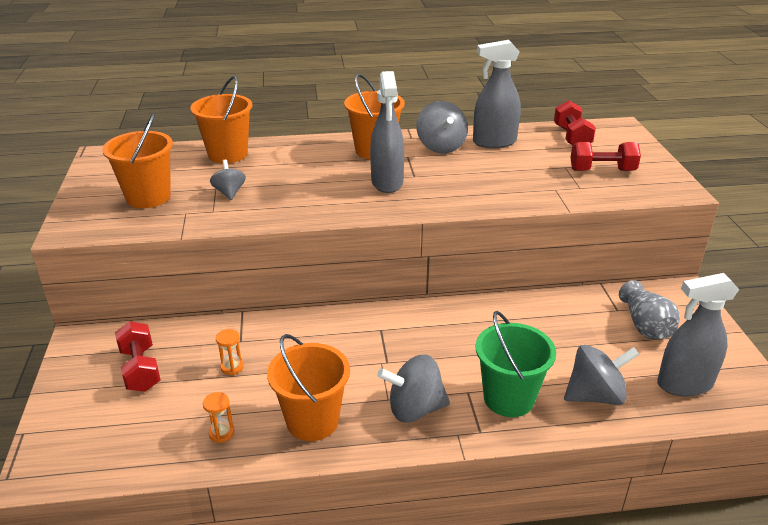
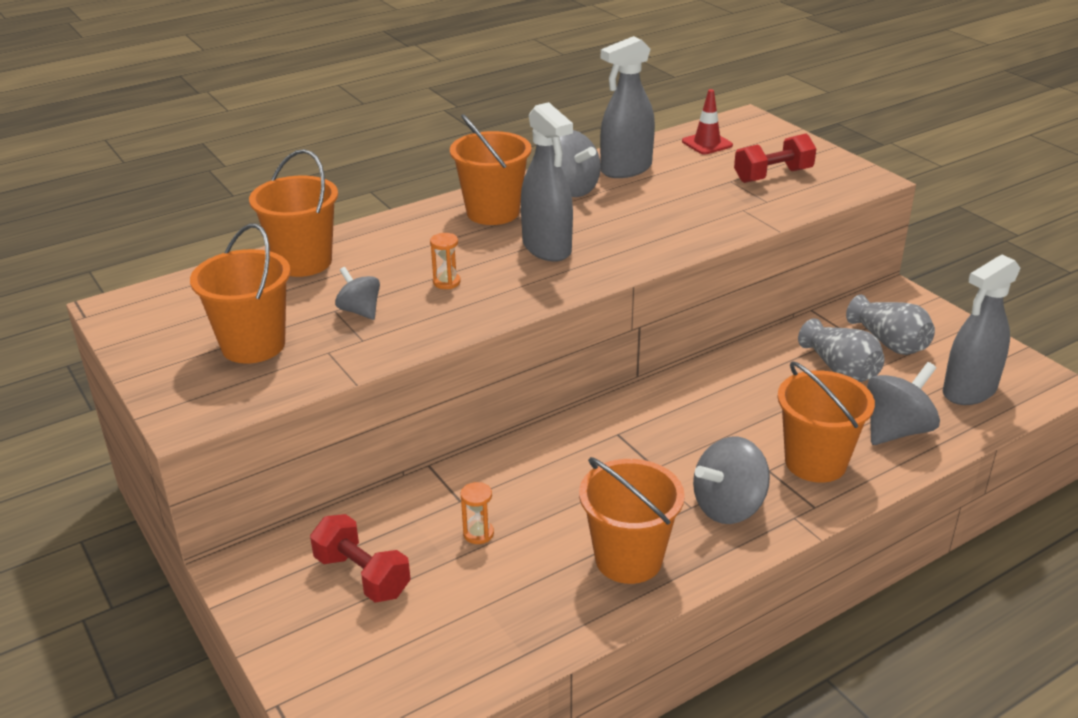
camera: 25 degrees left, 0 degrees up
orange hourglass [203,392,234,443] -> orange hourglass moved to [430,233,461,289]
green bucket [476,311,556,417] -> orange bucket [777,361,875,483]
red dumbbell [554,100,596,145] -> red traffic cone [682,89,733,155]
none -> grey vase [798,318,885,382]

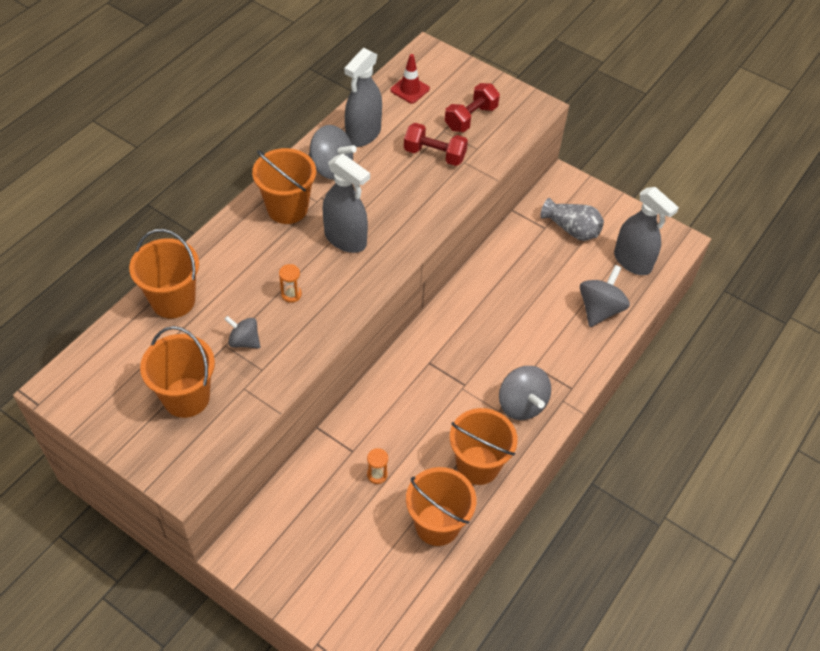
camera: 25 degrees left, 20 degrees up
red dumbbell [310,514,411,602] -> red dumbbell moved to [404,123,468,166]
grey spinning top [693,437,770,524] -> grey spinning top turned 60 degrees counterclockwise [499,366,551,420]
orange bucket [777,361,875,483] -> orange bucket moved to [406,467,477,546]
grey vase [798,318,885,382] -> none
grey spray bottle [943,254,1021,405] -> grey spray bottle turned 75 degrees counterclockwise [614,187,679,275]

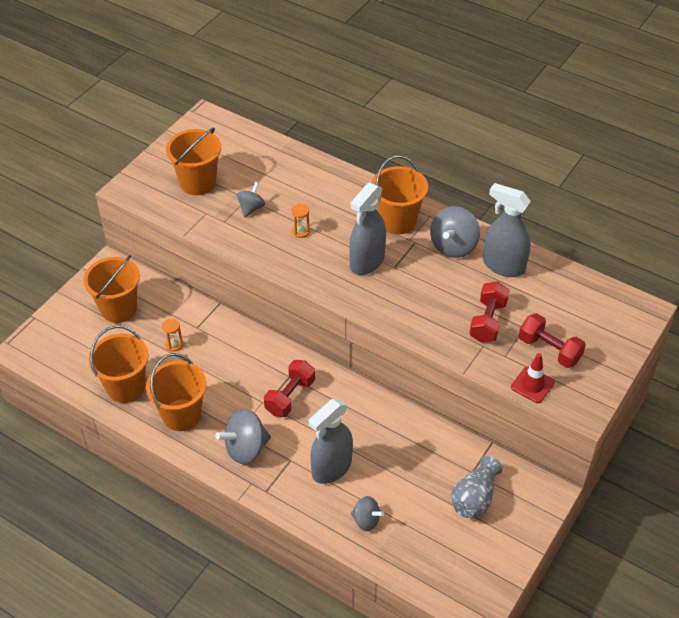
camera: 90 degrees right, 5 degrees down
orange bucket [129,229,199,318] -> orange bucket moved to [83,255,140,323]
red traffic cone [390,54,430,104] -> red traffic cone moved to [511,353,555,403]
grey spinning top [580,265,630,327] -> grey spinning top [351,496,384,531], size x0.60
grey spray bottle [614,187,679,275] -> grey spray bottle moved to [309,399,353,484]
none -> red dumbbell [264,360,315,417]

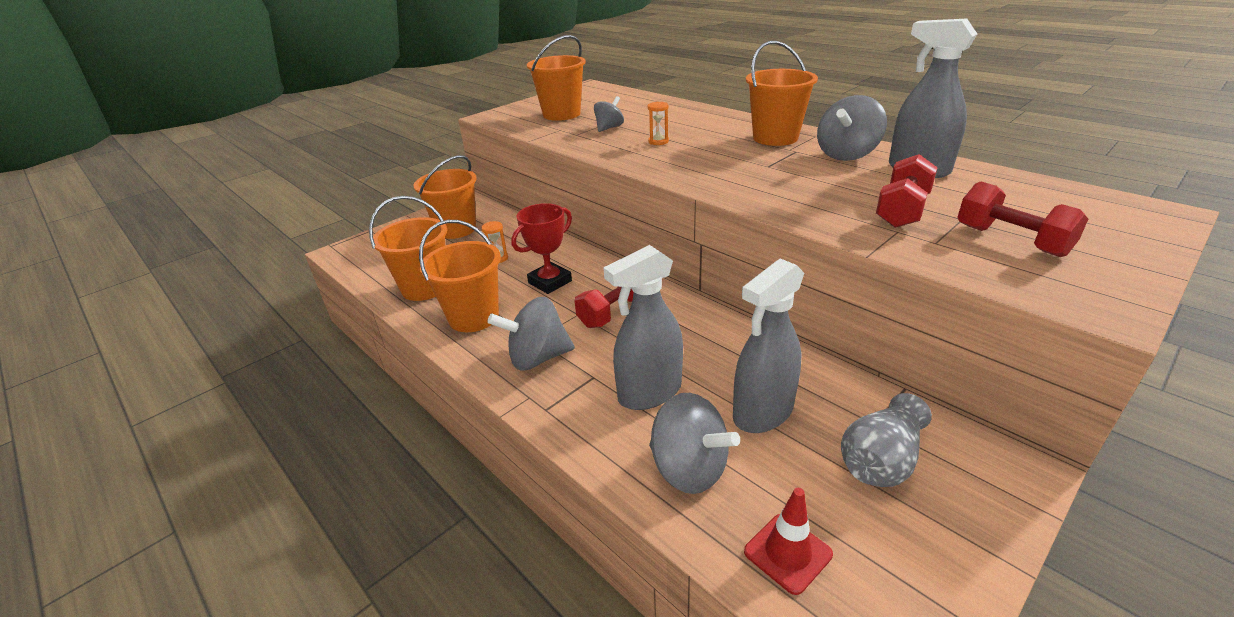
camera: 15 degrees right, 15 degrees down
grey spray bottle [349,183,386,275] -> grey spray bottle moved to [733,258,804,433]
grey spinning top [351,496,384,531] -> grey spinning top [649,393,740,494], size x1.65
red traffic cone [511,353,555,403] -> red traffic cone moved to [744,488,833,595]
none -> red trophy [511,203,572,294]

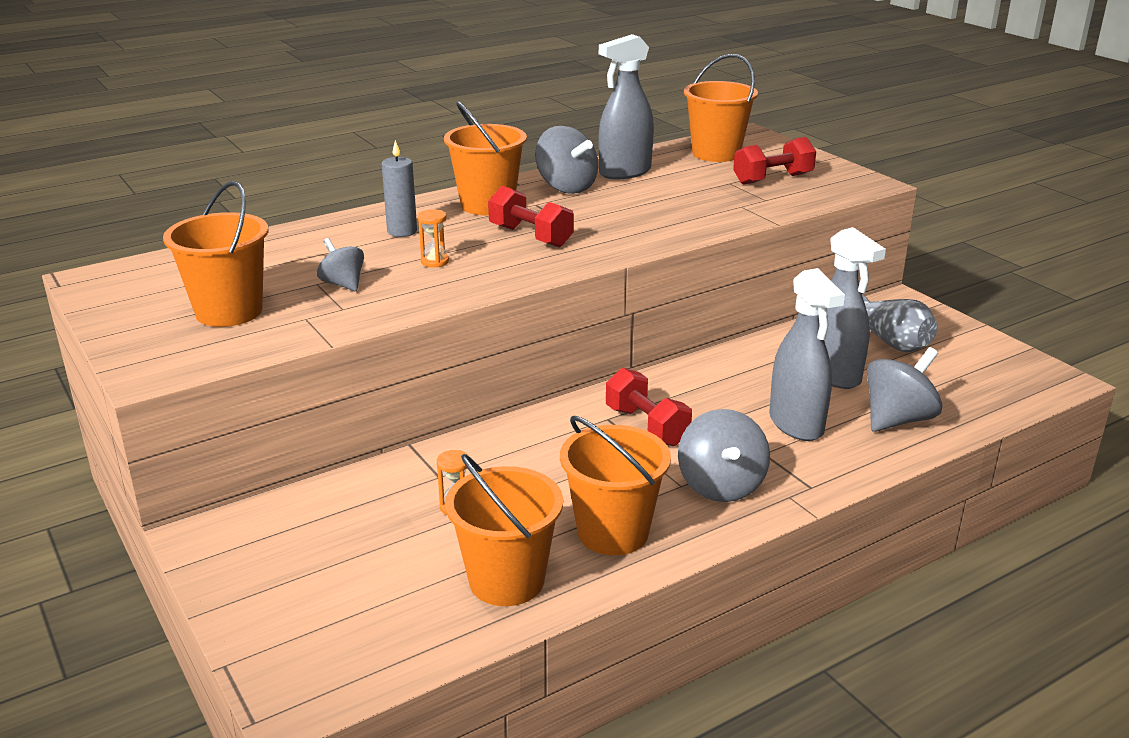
camera: 80 degrees left, 5 degrees down
orange bucket [414,155,477,239] -> orange bucket moved to [684,54,758,162]
red trophy [511,203,572,294] -> none
red traffic cone [744,488,833,595] -> none
red dumbbell [876,154,938,228] -> red dumbbell moved to [488,186,574,248]
none -> grey candle [382,140,417,237]

